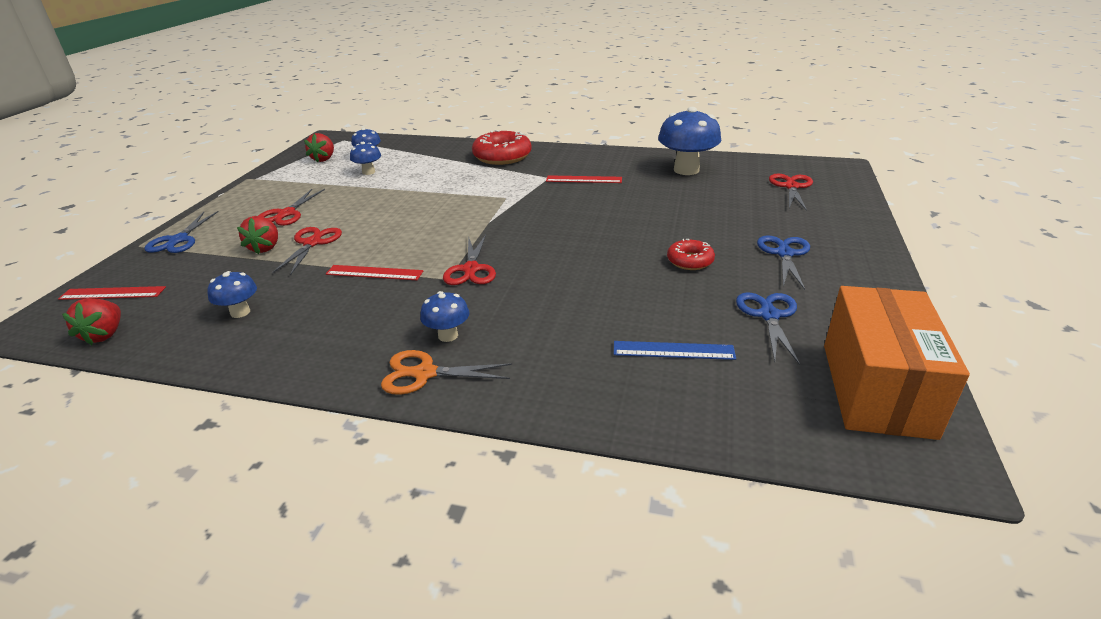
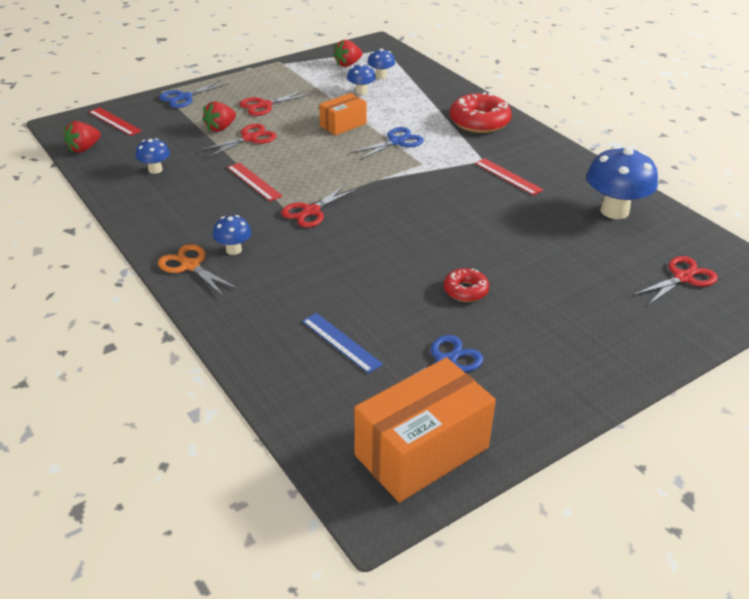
camera: 40 degrees right, 5 degrees up
blue scissors [757,235,810,290] -> blue scissors moved to [350,127,424,160]
none -> orange box [319,93,366,136]

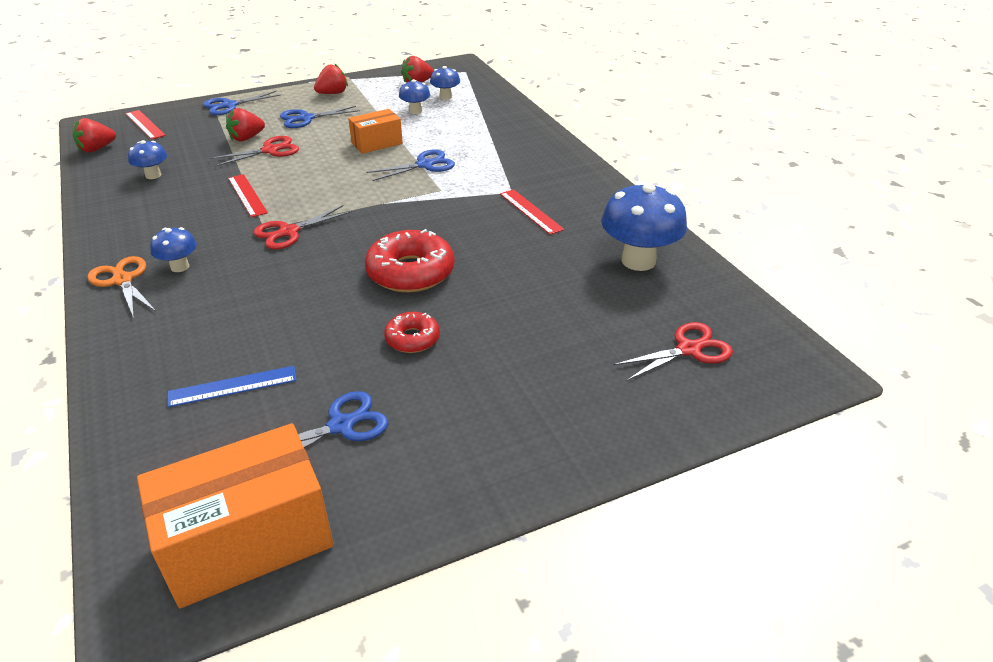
camera: 10 degrees right, 0 degrees up
red scissors [239,90,310,116] -> blue scissors [280,106,360,128]
blue ruler [302,313,383,374] -> blue ruler turned 75 degrees counterclockwise [168,366,297,407]
red donut [450,92,512,133] -> red donut moved to [365,229,455,292]
none -> red strawberry [314,63,348,94]

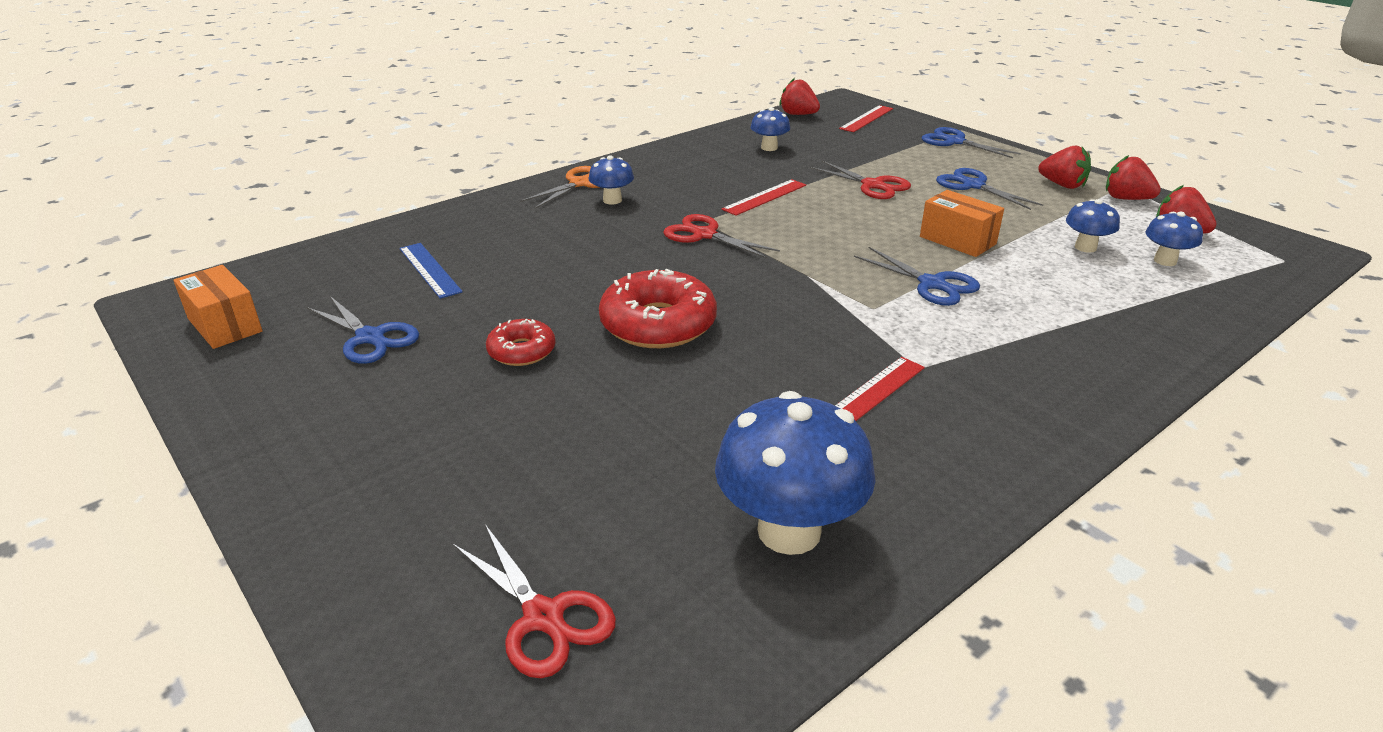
camera: 75 degrees right, 5 degrees down
orange box [137,423,334,608] -> orange box [173,265,262,349], size x0.56
red strawberry [226,108,265,142] -> red strawberry moved to [1106,155,1161,200]

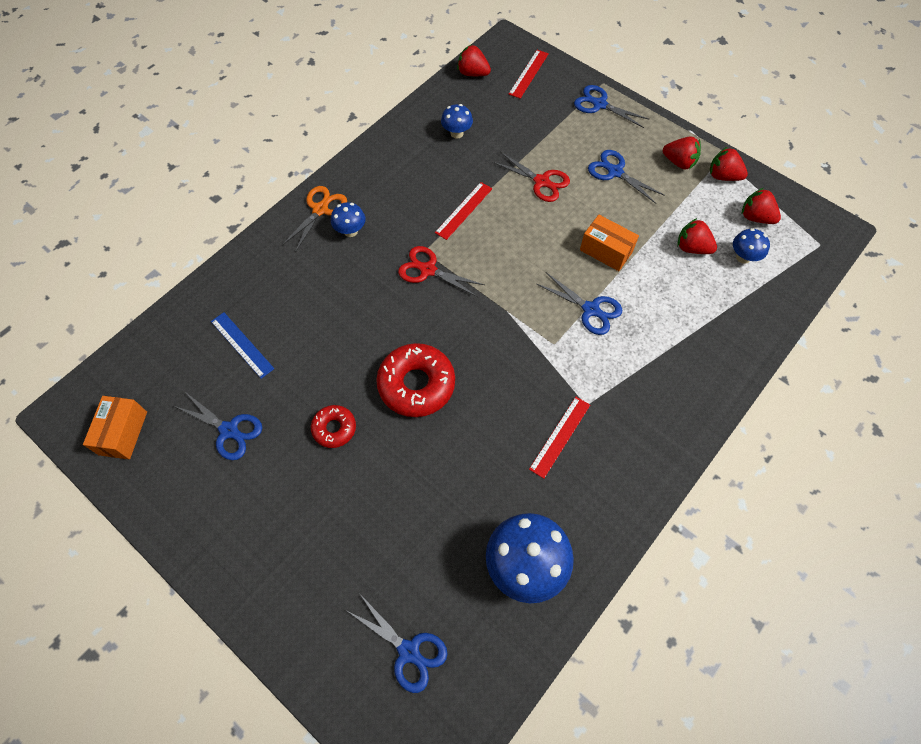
camera: 10 degrees left, 30 degrees up
orange box [173,265,262,349] -> orange box turned 60 degrees clockwise [83,396,147,459]
red scissors [452,524,616,678] -> blue scissors [347,594,448,693]
blue mushroom [1066,199,1120,253] -> red strawberry [677,218,717,254]

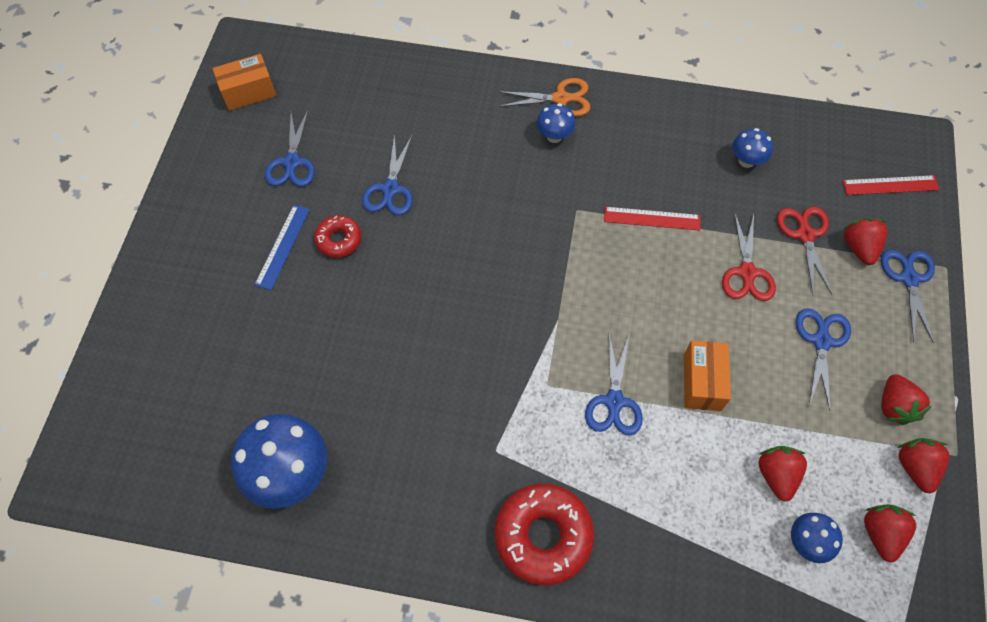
camera: 60 degrees right, 0 degrees up
blue ruler [211,312,274,379] -> blue ruler moved to [255,205,310,290]
blue scissors [347,594,448,693] -> blue scissors moved to [362,134,413,215]
red donut [376,343,455,417] -> red donut moved to [495,484,594,585]
red scissors [398,246,484,297] -> red scissors moved to [777,207,832,294]
red strawberry [457,44,491,76] -> red strawberry moved to [844,218,888,265]
red ruler [529,397,590,479] -> none

